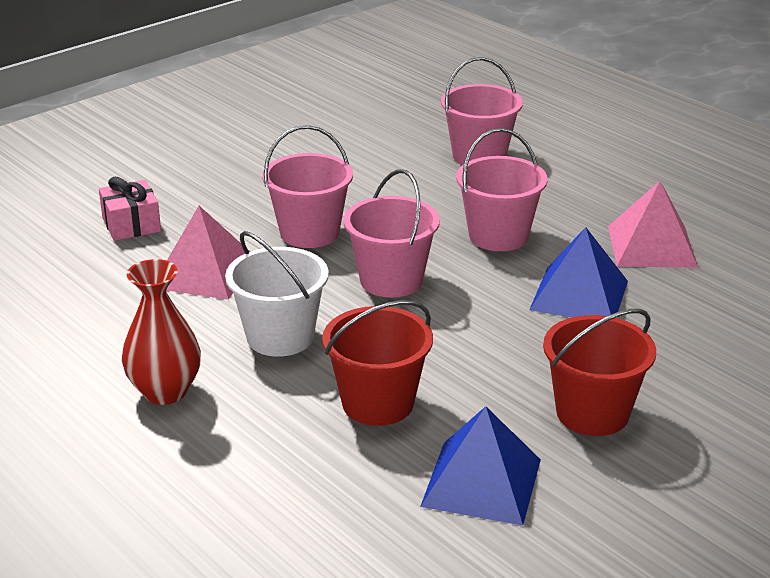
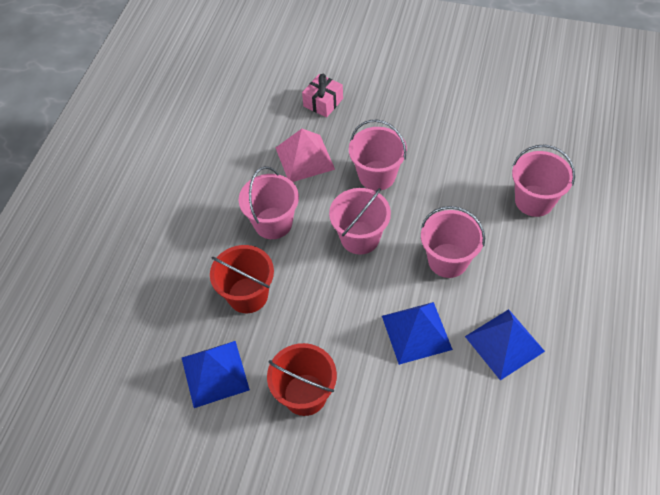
camera: 60 degrees right, 25 degrees up
red vase [122,259,201,405] -> none
white bucket [225,231,329,357] -> pink bucket [239,166,299,239]
pink pyramid [608,181,698,268] -> blue pyramid [465,309,545,380]

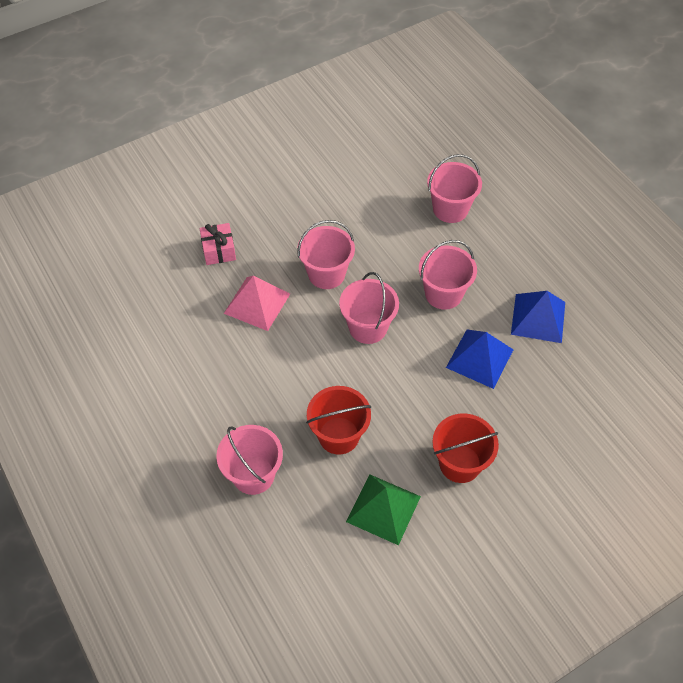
camera: 50 degrees left, 0 degrees up
blue pyramid [182,341,250,408] -> green pyramid [346,474,421,545]
pink bucket [239,166,299,239] -> pink bucket moved to [216,425,283,495]

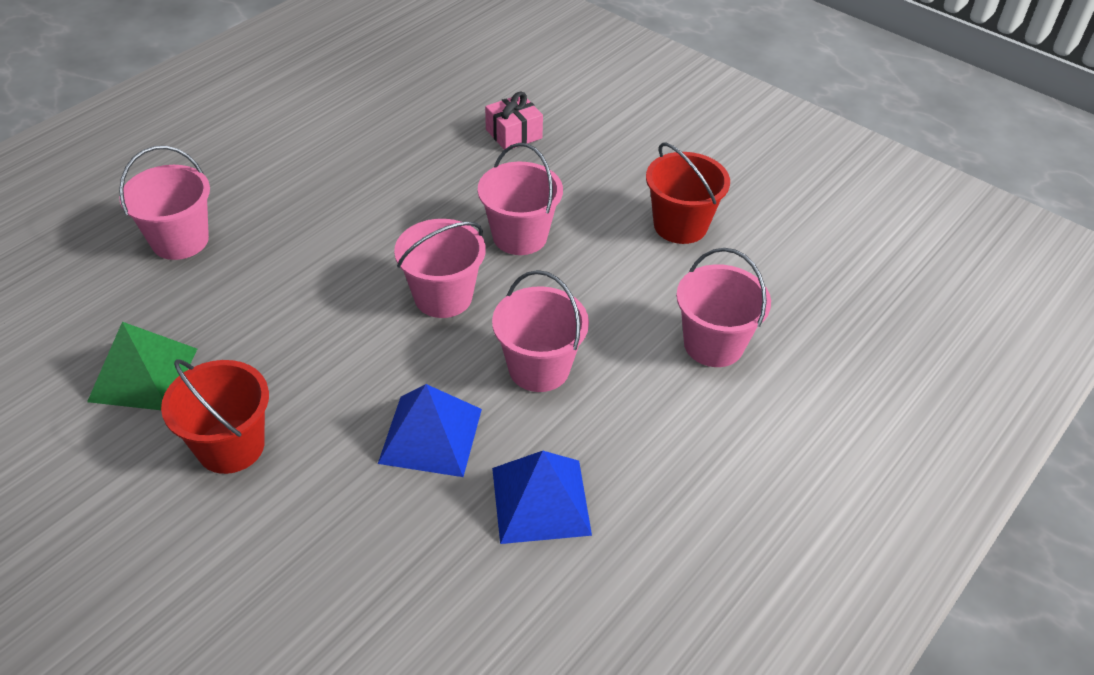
camera: 70 degrees right, 10 degrees down
pink pyramid [224,276,290,331] -> none
red bucket [306,386,371,455] -> red bucket moved to [646,143,730,244]

